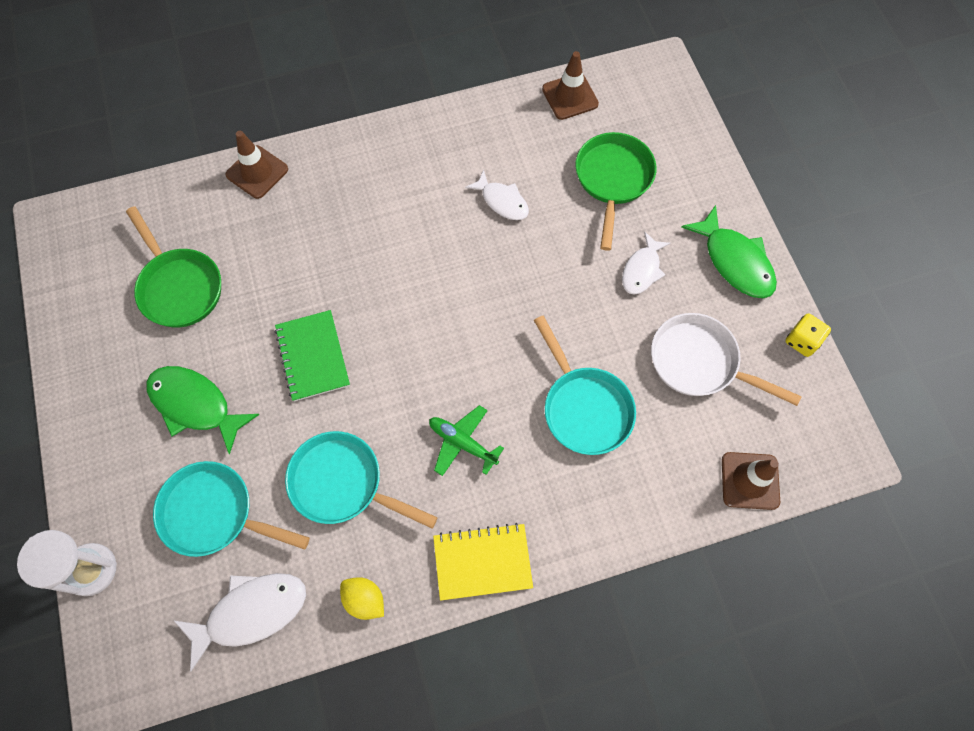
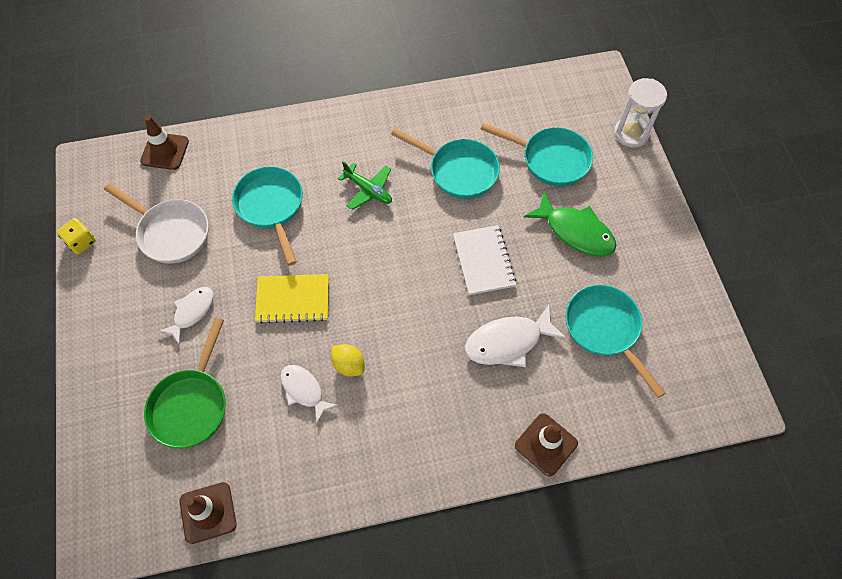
camera: 175 degrees left, 5 degrees down
green pan [126,206,221,328] -> turquoise pan [565,285,666,398]
white fish [173,573,306,672] -> white fish moved to [465,305,567,367]
green notebook [275,310,350,402] -> white notebook [453,225,516,295]
yellow lemon [340,577,384,620] -> yellow lemon moved to [331,344,364,377]
yellow notebook [433,523,533,601] -> yellow notebook moved to [255,274,329,324]
green fish [681,205,777,298] -> none

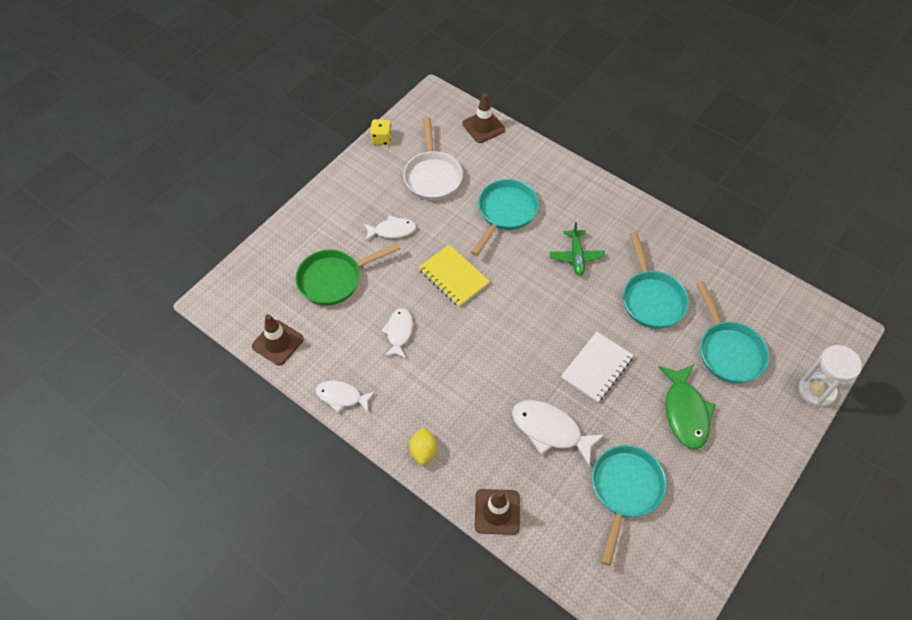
camera: 50 degrees right, 5 degrees down
yellow lemon [331,344,364,377] -> yellow lemon moved to [409,427,437,465]
none -> white fish [316,381,376,413]

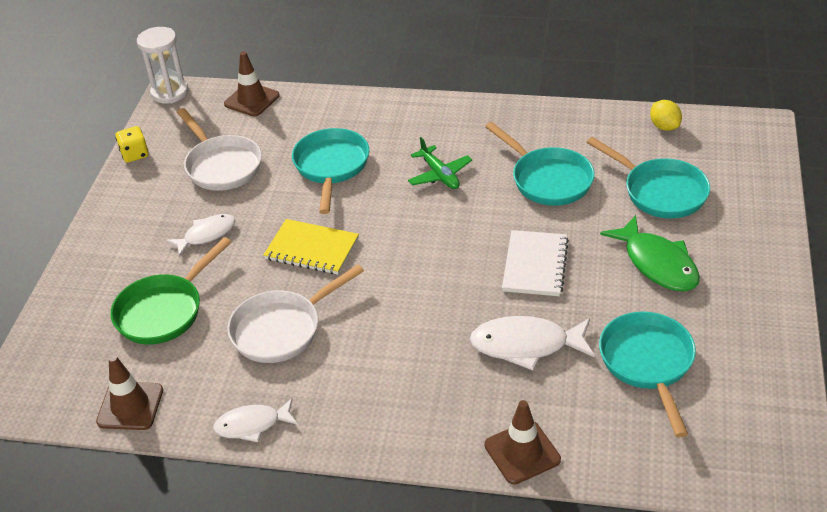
camera: 25 degrees left, 15 degrees down
white fish [381,308,413,359] -> white pan [227,264,364,363]
yellow lemon [409,427,437,465] -> yellow lemon moved to [650,100,682,131]
white hourglass [798,345,862,407] -> white hourglass moved to [137,27,189,104]

